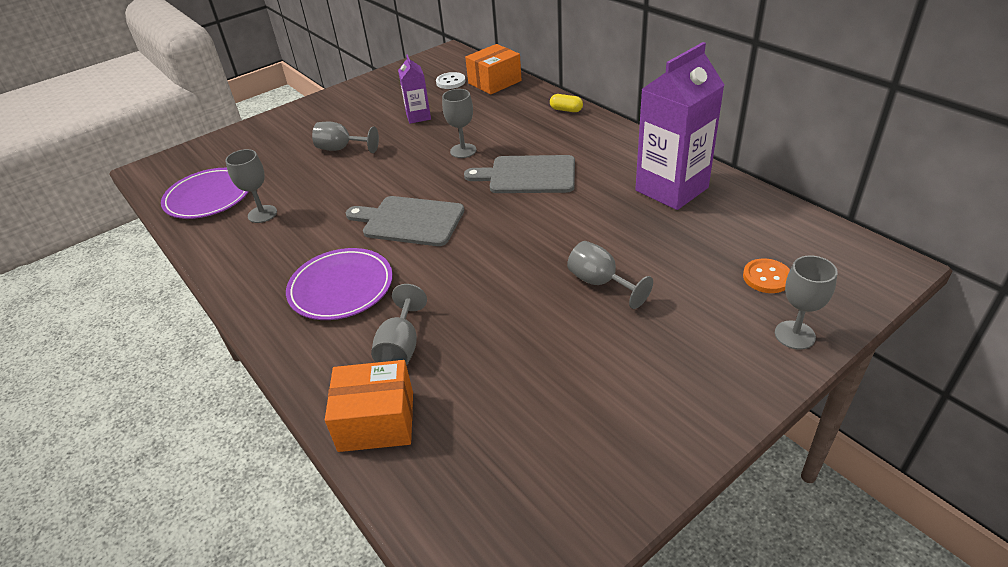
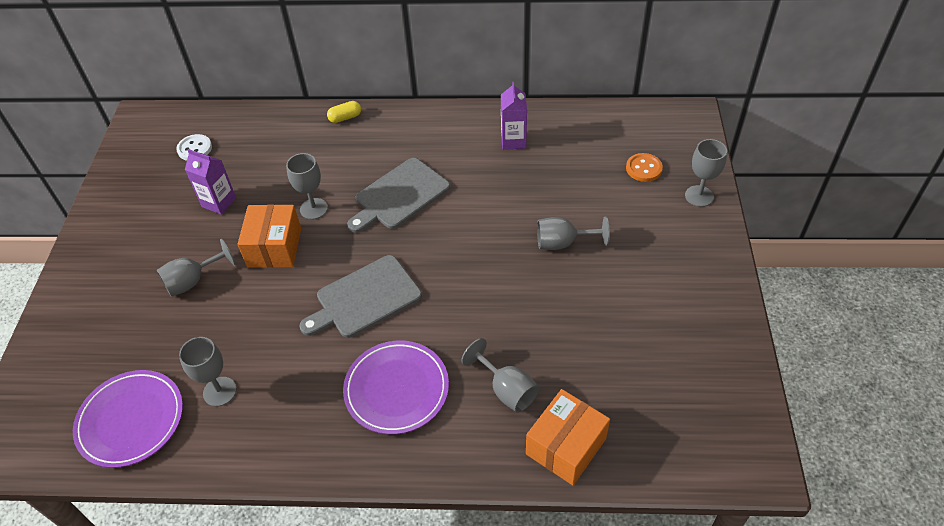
camera: 50 degrees left, 10 degrees up
orange box [465,44,522,95] -> orange box moved to [238,204,301,268]
purple carton [635,42,724,210] -> purple carton [501,82,527,150], size x0.52

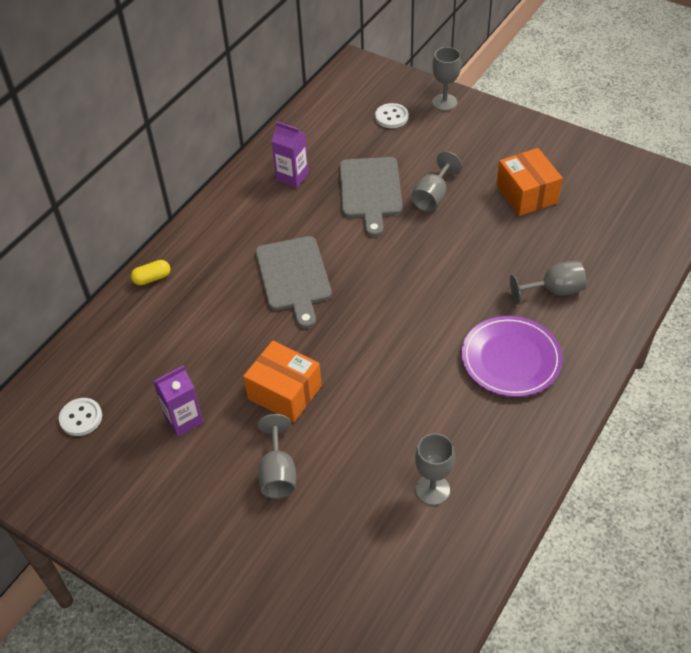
camera: 60 degrees left, 0 degrees up
purple plate [73,370,183,468] -> none
grey goblet [286,153,328,220] -> none
grey cutting board [299,255,422,338] -> grey cutting board moved to [340,157,402,237]
yellow capsule [327,101,361,123] -> yellow capsule turned 60 degrees clockwise [131,260,171,285]
orange box [526,389,610,485] -> orange box moved to [497,148,563,216]
orange button [626,153,663,182] -> white button [375,103,409,128]

